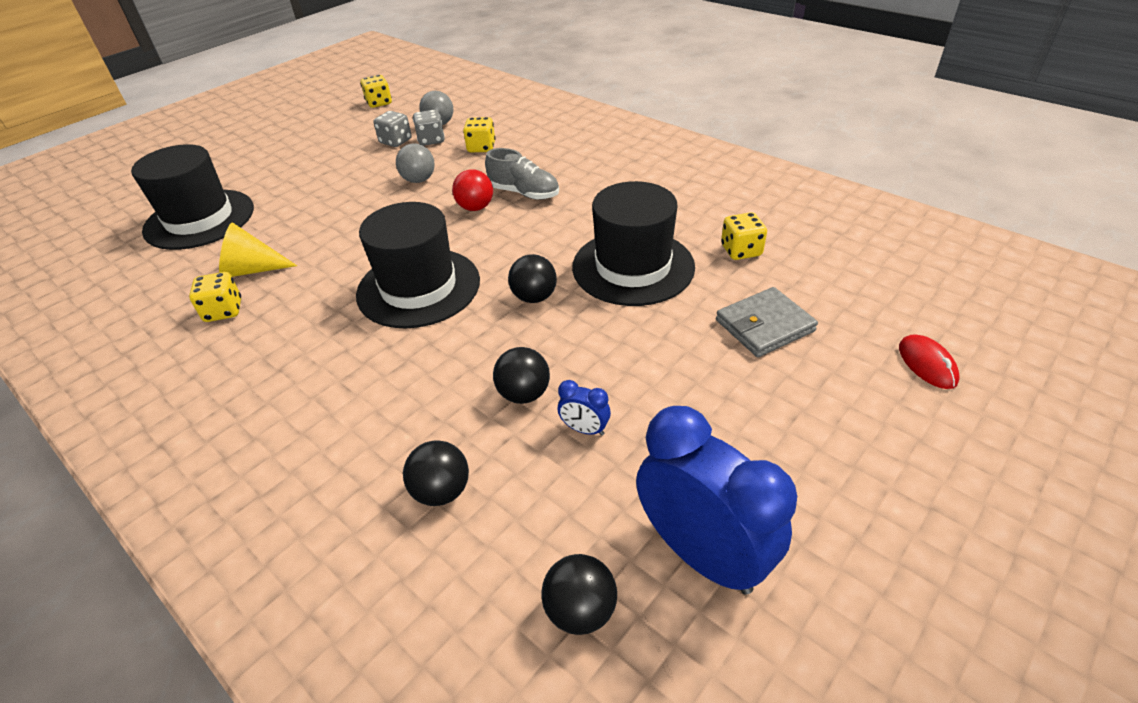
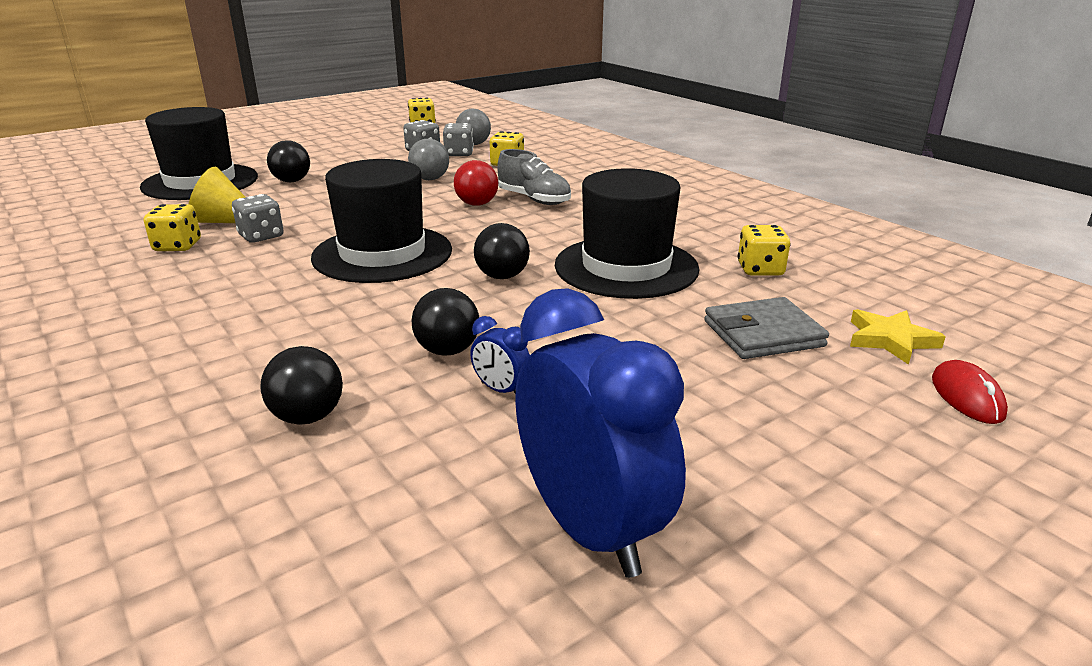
camera: 10 degrees right, 15 degrees down
black ball [542,554,617,635] -> black ball moved to [267,140,310,182]
none -> grey dice [232,194,284,243]
none -> yellow star [850,309,946,365]

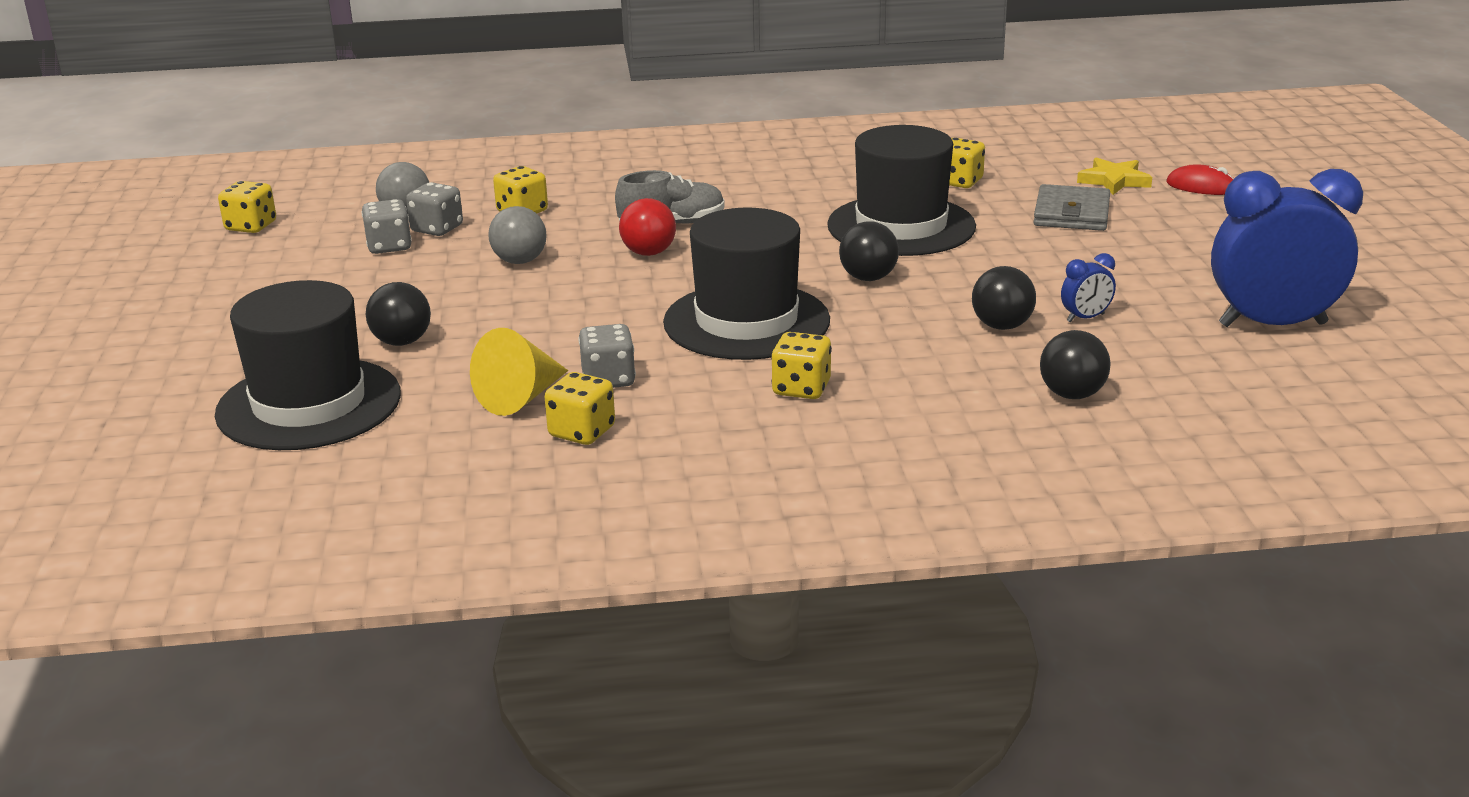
camera: 60 degrees left, 0 degrees up
none -> yellow dice [771,332,832,399]

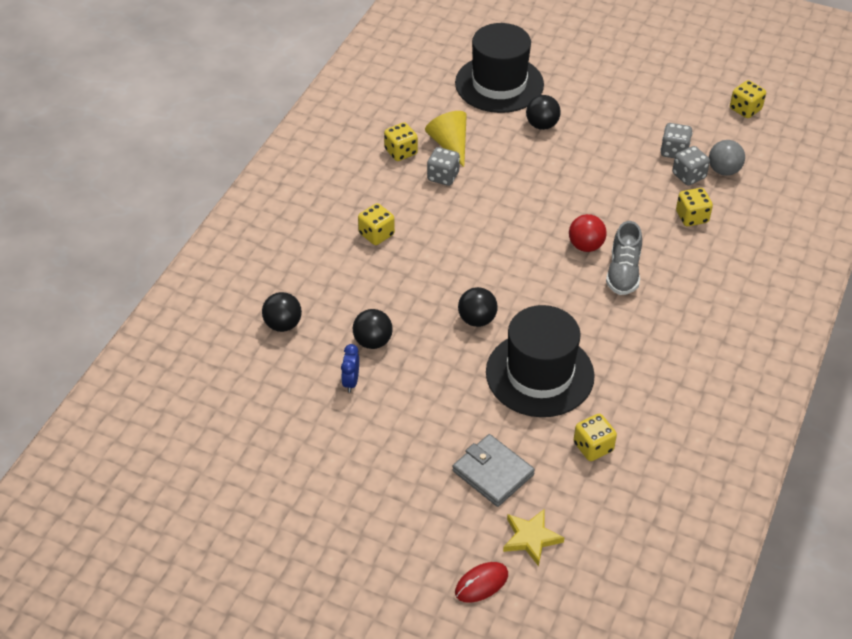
camera: 120 degrees right, 20 degrees up
grey ball [488,206,547,264] -> none
black hat [663,208,830,360] -> none
blue clock [1211,169,1363,327] -> none

